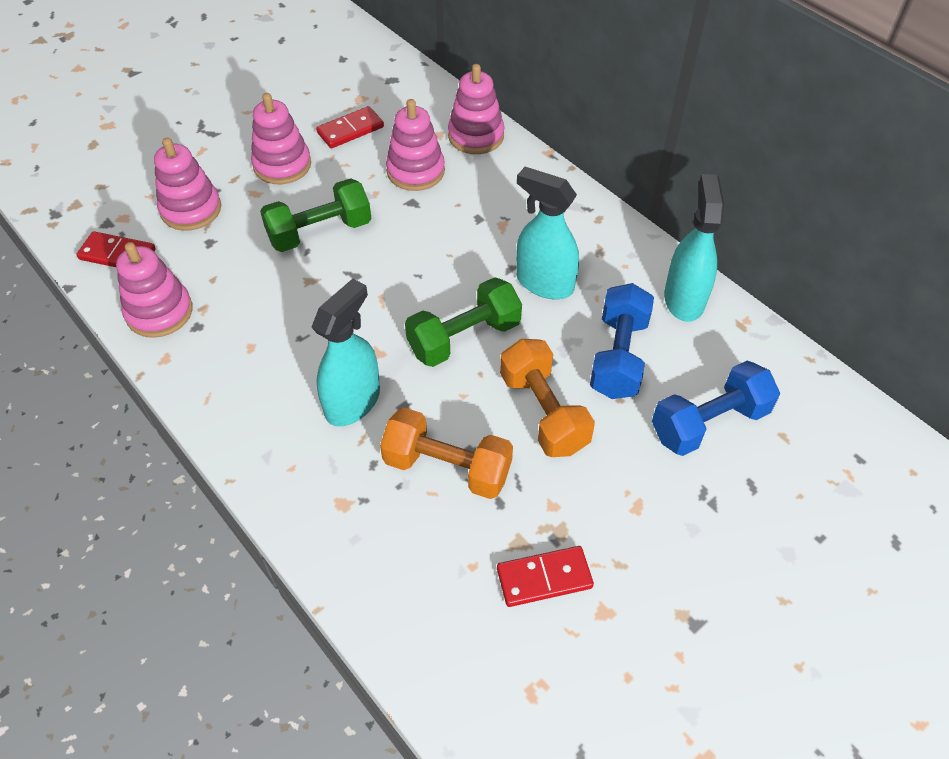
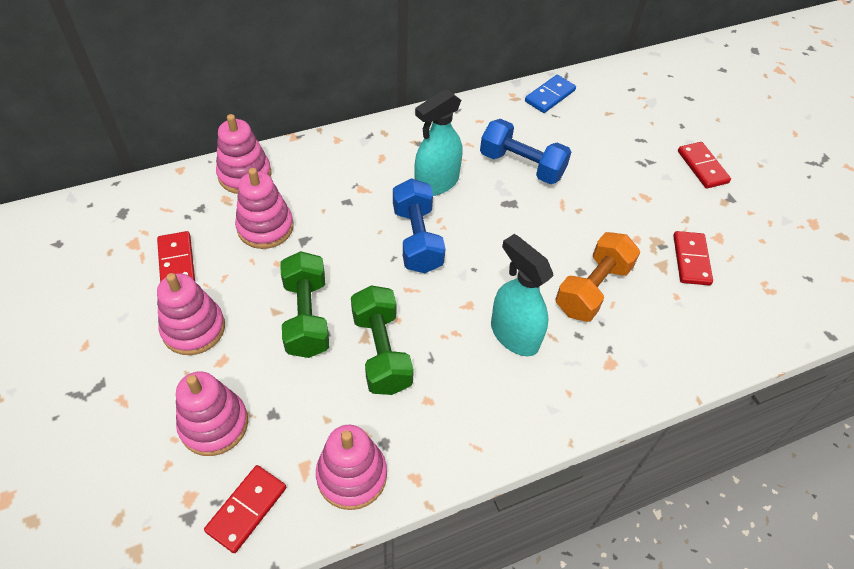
camera: 75 degrees left, 0 degrees up
green dumbbell [405,277,522,367] -> green dumbbell moved to [351,285,414,395]
orange dumbbell [500,339,595,457] -> none
blue dumbbell [652,361,780,456] -> blue dumbbell moved to [393,178,446,273]
turquoise spray bottle [664,174,724,322] -> none
none -> blue domino [525,75,576,113]
none -> red domino [678,142,731,189]

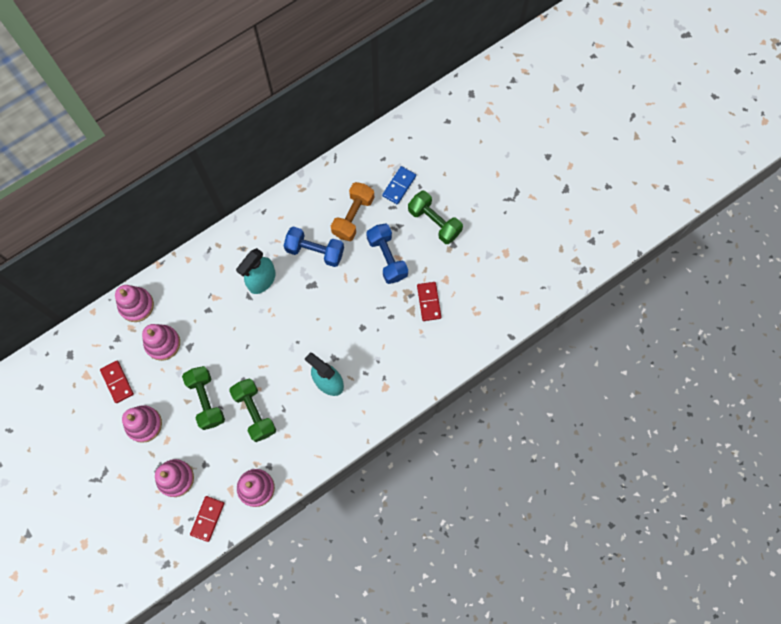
camera: 10 degrees left, 20 degrees up
blue dumbbell [393,178,446,273] -> blue dumbbell moved to [366,224,408,284]
blue domino [525,75,576,113] -> blue domino moved to [382,166,416,205]
orange dumbbell [556,232,640,322] -> orange dumbbell moved to [331,182,374,241]
red domino [678,142,731,189] -> green dumbbell [408,191,463,244]

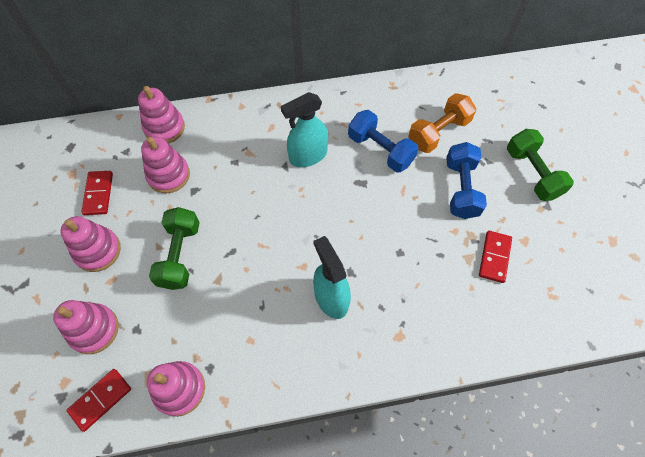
camera: 25 degrees right, 10 degrees down
green dumbbell [229,378,276,442] -> none
blue domino [382,166,416,205] -> none

